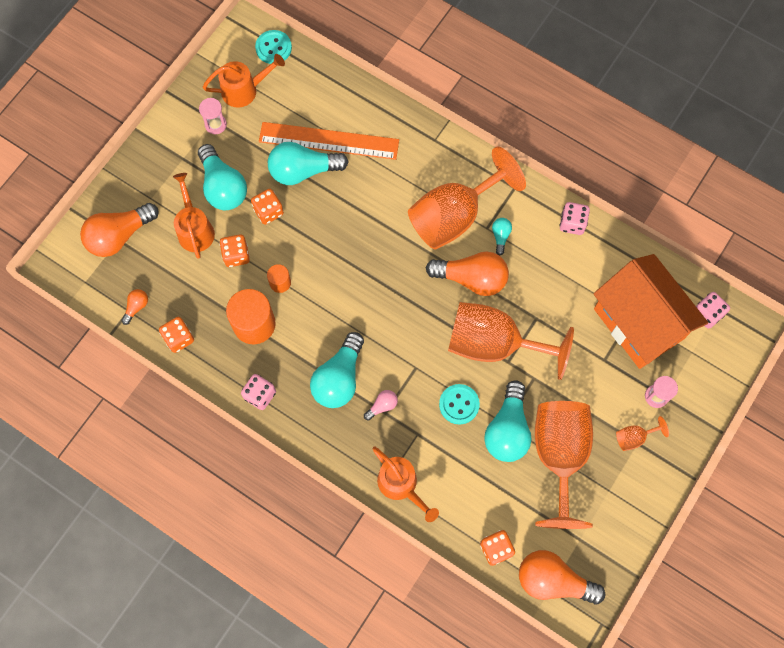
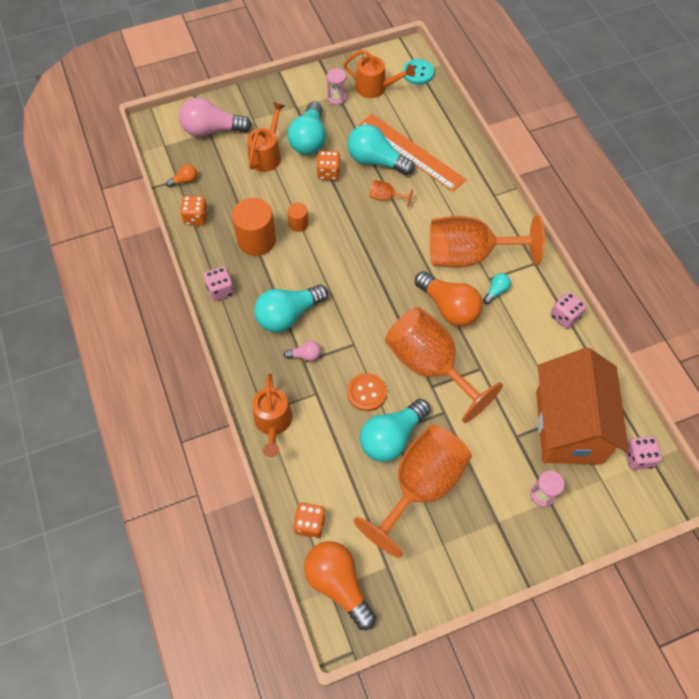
camera: 35 degrees right, 10 degrees down
orange light bulb [80,203,159,257] -> pink light bulb [179,97,252,137]
orange dice [219,234,250,267] -> none
turquoise button [439,384,480,425] -> orange button [347,373,387,411]
orange goblet [616,416,669,451] -> orange goblet moved to [369,180,413,207]

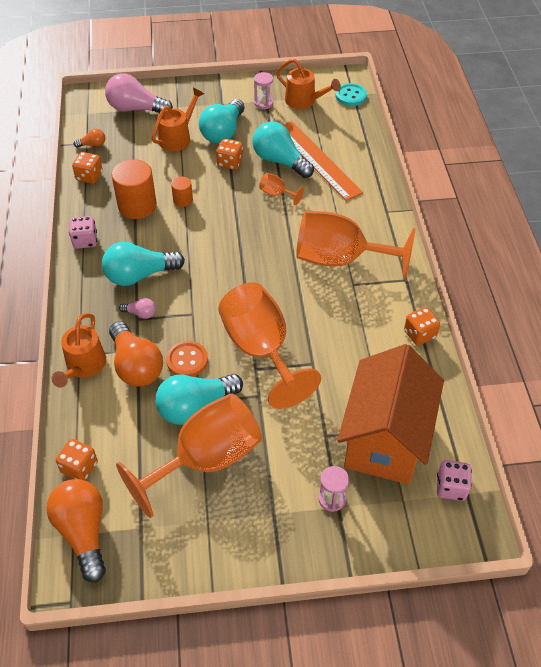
camera: 15 degrees right, 10 degrees down
orange light bulb [415,271,483,326] -> orange light bulb moved to [109,321,163,387]
turquoise light bulb [483,273,511,304] -> none
pink dice [551,292,586,329] -> orange dice [404,307,440,346]

